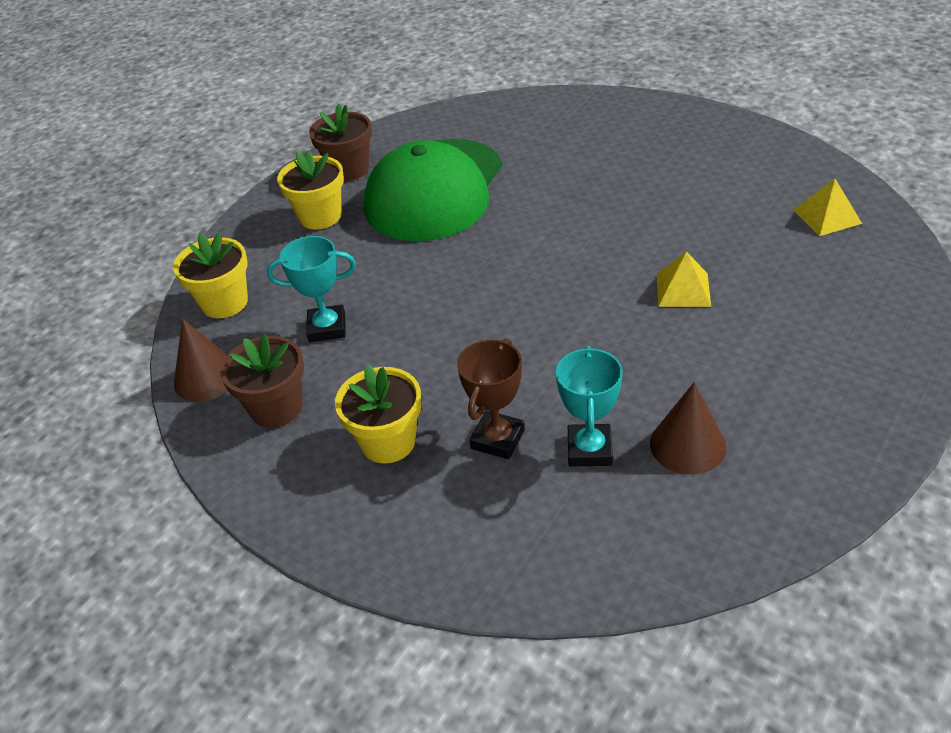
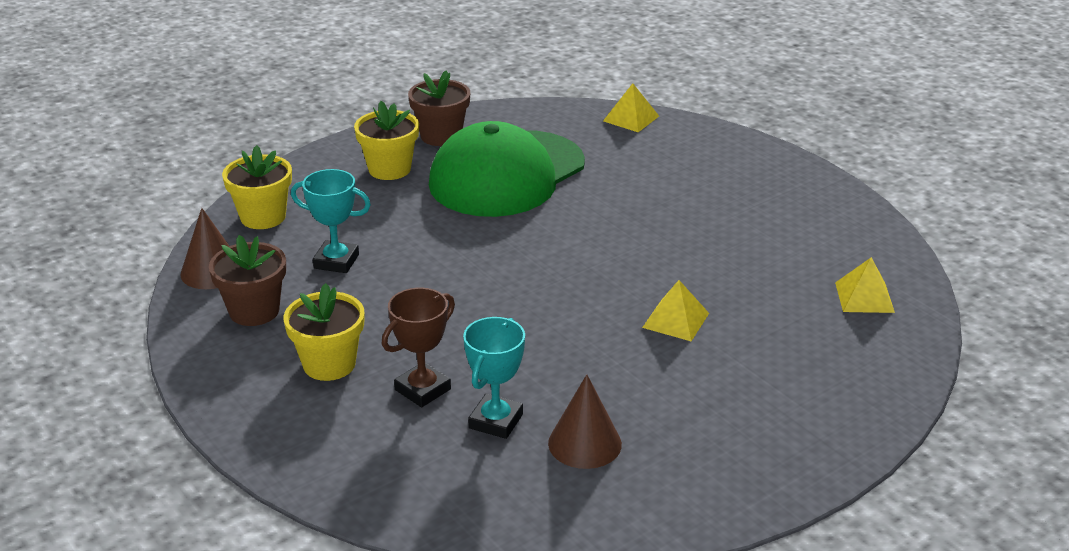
camera: 15 degrees right, 10 degrees down
none -> yellow pyramid [603,83,659,132]

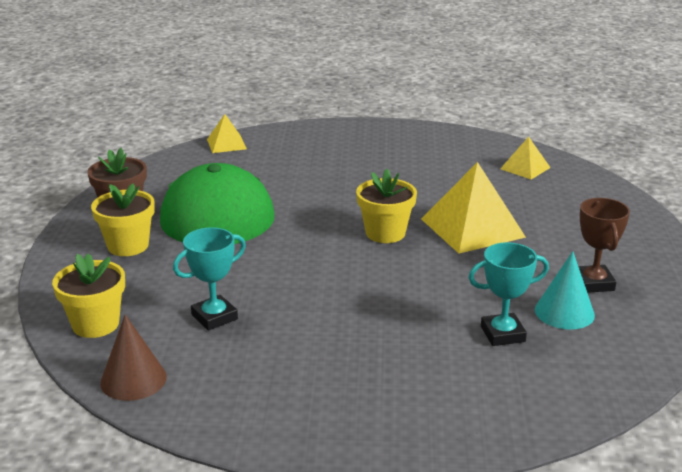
camera: 50 degrees left, 5 degrees down
brown flower pot [209,235,286,326] -> none
yellow flower pot [284,283,365,381] -> yellow flower pot moved to [356,169,417,243]
brown trophy [382,288,455,407] -> brown trophy moved to [578,198,630,293]
turquoise trophy [463,317,525,439] -> turquoise trophy turned 75 degrees counterclockwise [468,242,549,346]
brown cone [548,374,622,469] -> turquoise cone [535,251,595,330]
yellow pyramid [642,280,709,341] -> yellow pyramid [421,162,526,253], size x1.87

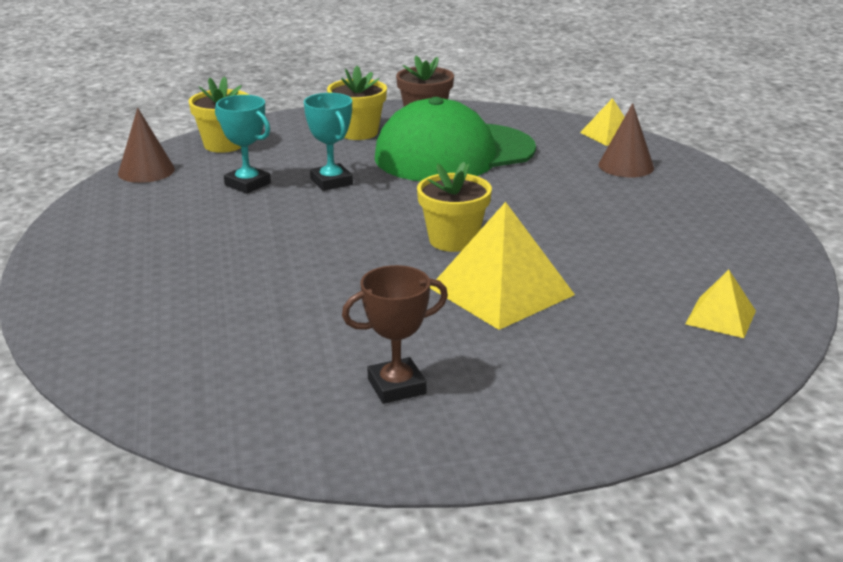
camera: 75 degrees right, 0 degrees up
turquoise trophy [468,242,549,346] -> turquoise trophy moved to [304,93,353,191]
turquoise cone [535,251,595,330] -> none
none -> brown cone [599,103,654,177]

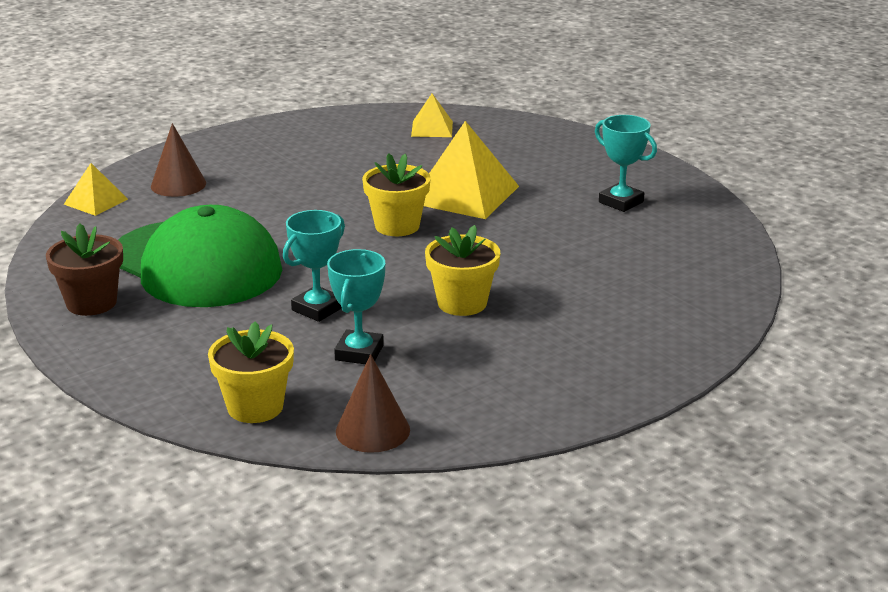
camera: 115 degrees left, 0 degrees up
yellow flower pot [327,66,387,140] -> yellow flower pot moved to [425,225,500,316]
brown trophy [342,265,448,404] -> turquoise trophy [595,115,657,212]

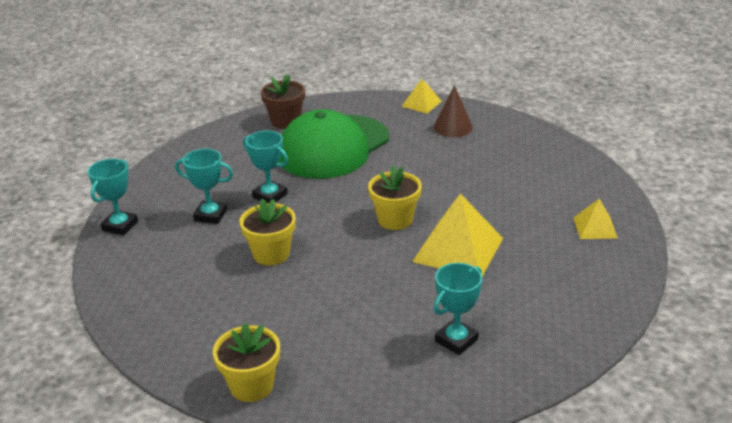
camera: 90 degrees right, 5 degrees up
yellow flower pot [208,322,294,423] -> yellow flower pot moved to [213,323,280,402]
brown cone [336,354,410,453] -> turquoise trophy [88,159,138,236]

